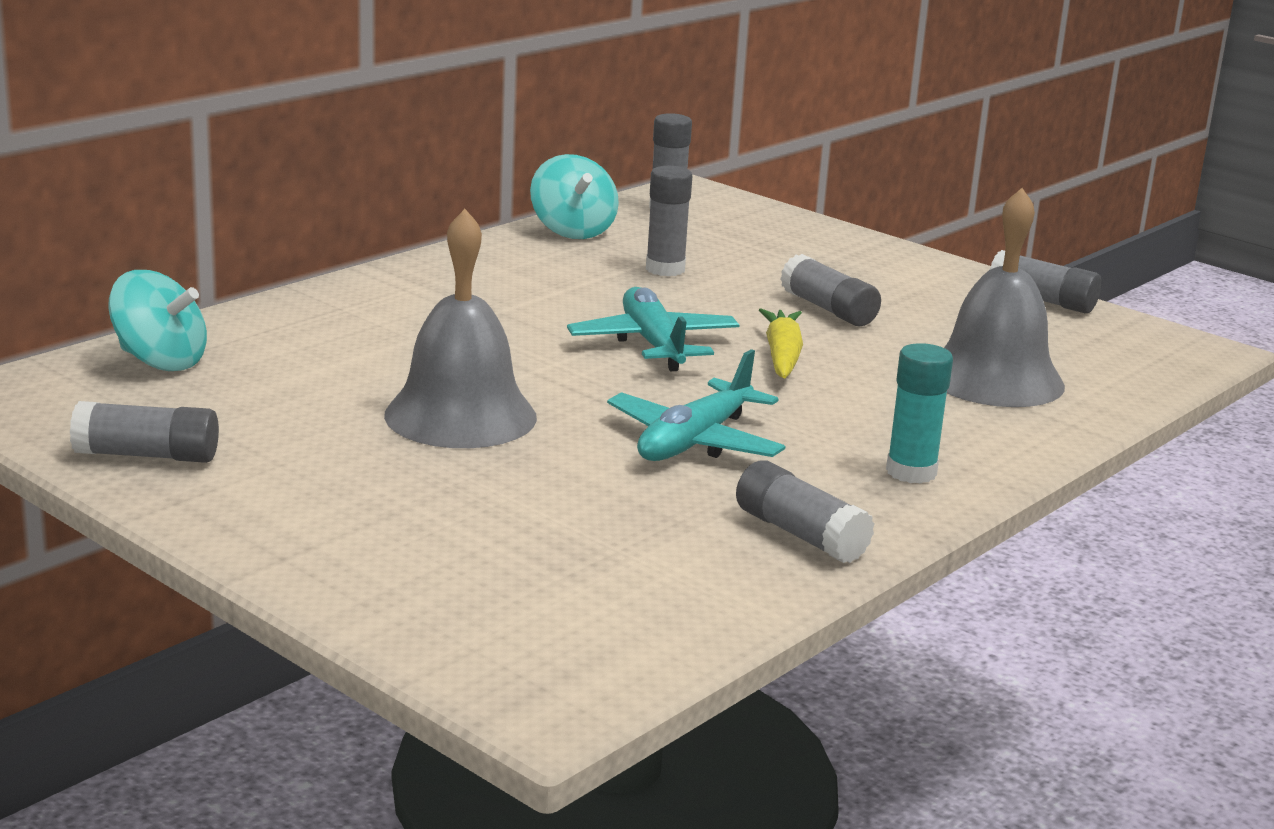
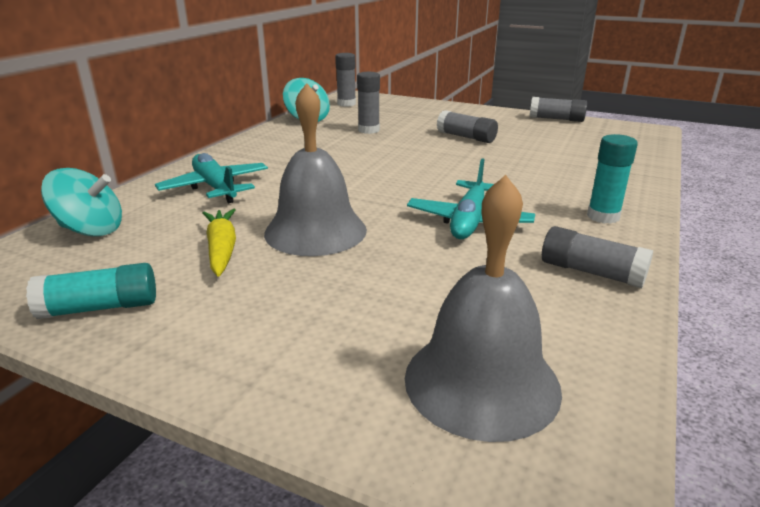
camera: 15 degrees left, 5 degrees up
grey glue stick [70,401,219,463] -> turquoise glue stick [26,263,156,319]
turquoise plane [567,287,740,371] -> turquoise plane moved to [155,153,268,203]
yellow carrot [759,309,803,378] -> yellow carrot moved to [203,209,236,277]
grey bell [944,188,1065,407] -> grey bell moved to [405,175,562,442]

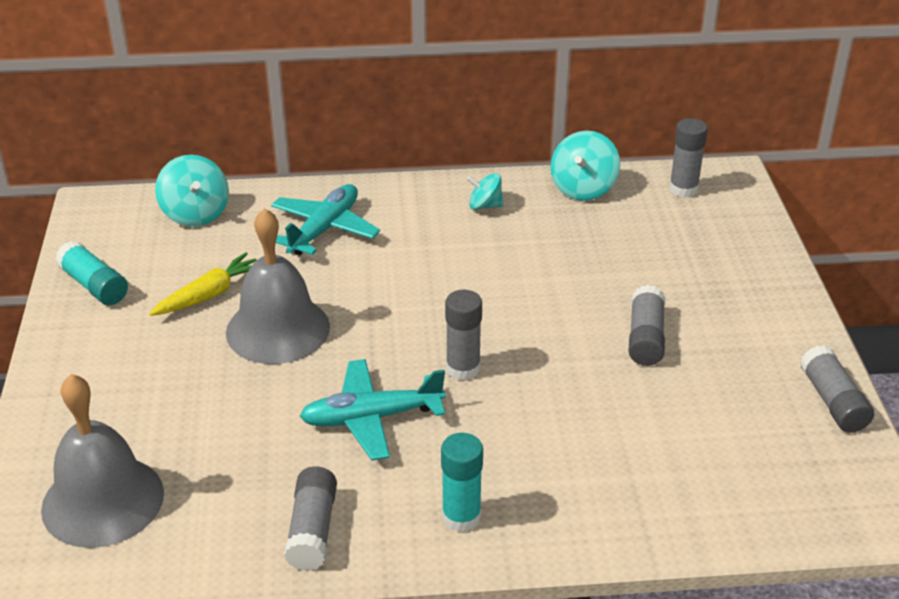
camera: 60 degrees right, 10 degrees up
grey glue stick [357,72,380,134] -> grey glue stick moved to [445,290,482,380]
none -> turquoise spinning top [467,173,503,210]

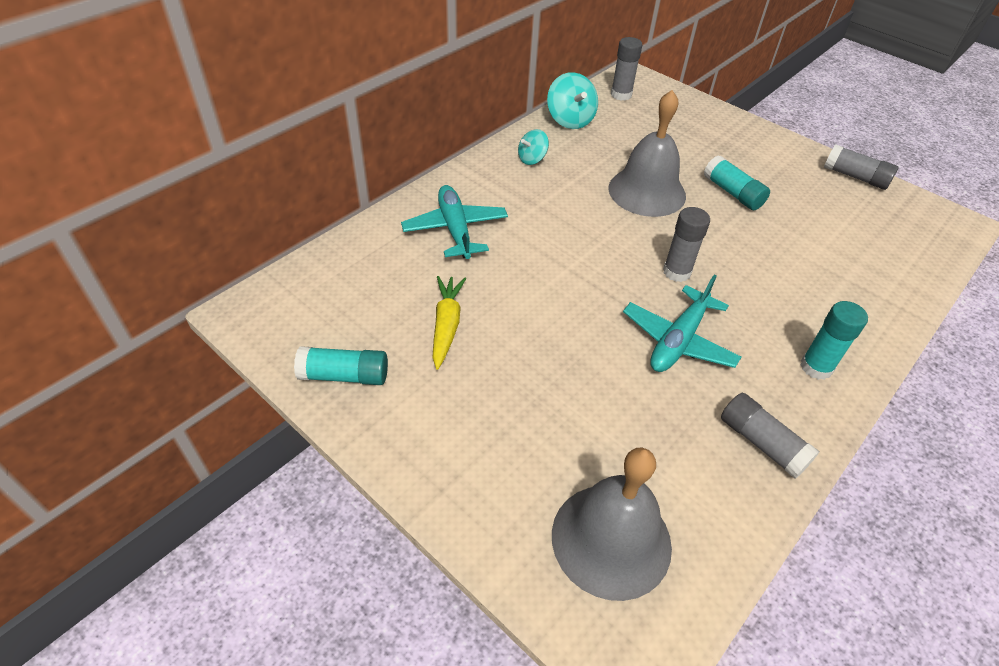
camera: 45 degrees left, 10 degrees up
turquoise spinning top [155,155,229,227] -> none
grey bell [226,208,330,364] -> grey bell moved to [608,90,686,217]
grey glue stick [628,285,665,366] -> turquoise glue stick [704,155,770,210]

